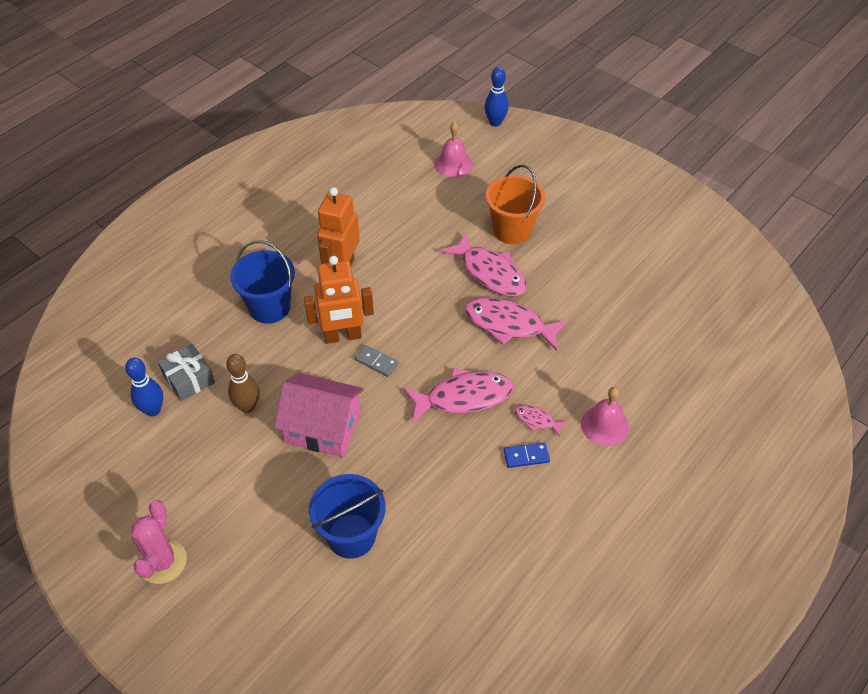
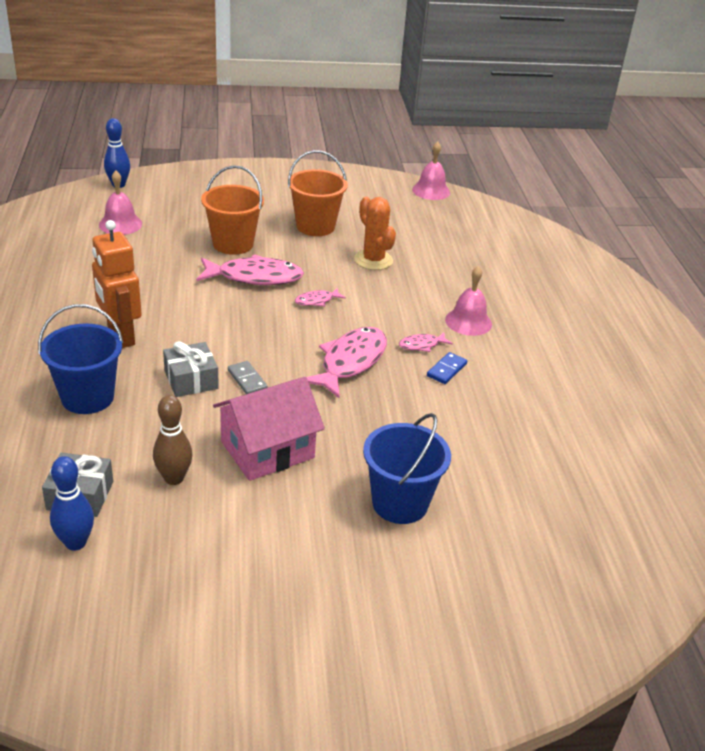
camera: 50 degrees left, 15 degrees down
pink cactus [131,500,187,584] -> none
orange robot [304,256,374,344] -> grey gift [163,341,219,397]
grey domino [355,345,399,377] -> grey domino turned 75 degrees clockwise [228,361,268,394]
pink fish [465,297,568,351] -> pink fish [295,288,346,306], size x0.48
none -> orange bucket [288,150,348,236]
none -> orange cactus [354,197,396,270]
none -> pink bell [412,141,450,200]

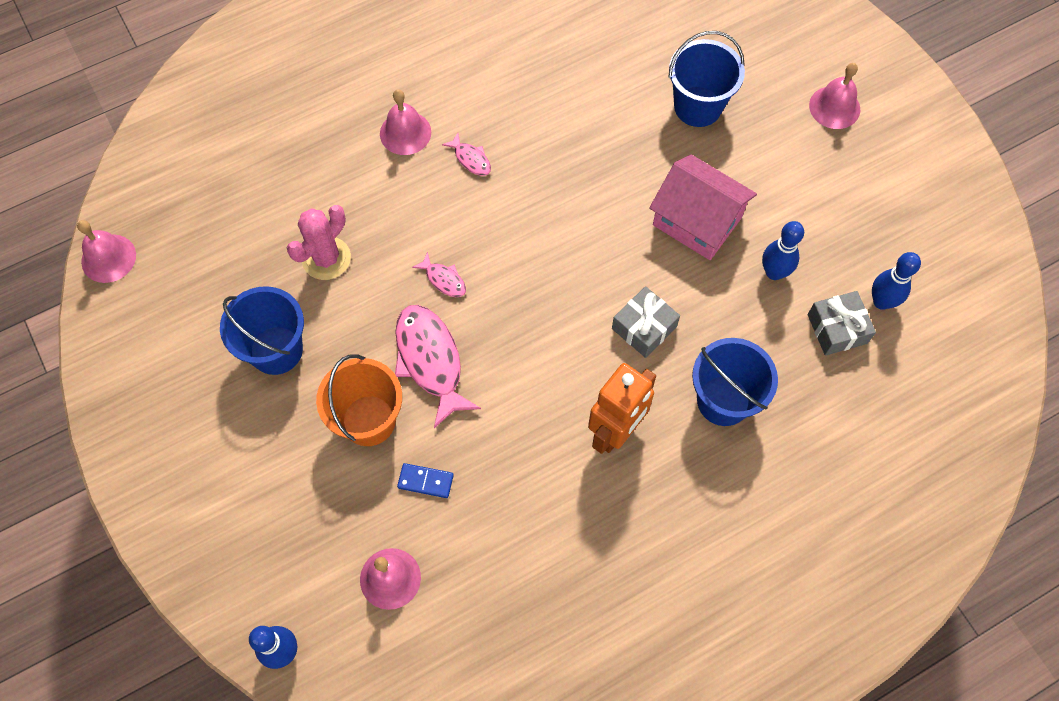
camera: 110 degrees left, 30 degrees up
brown bowling pin [153,395,193,485] -> blue bowling pin [762,221,804,280]
grey domino [228,361,268,394] -> none
orange bucket [288,150,348,236] -> blue bucket [220,286,304,375]
pink fish [306,327,387,398] -> none
orange cactus [354,197,396,270] -> pink cactus [287,205,351,280]
blue domino [427,352,467,384] -> blue domino moved to [397,463,454,498]
none -> pink bell [809,63,860,129]

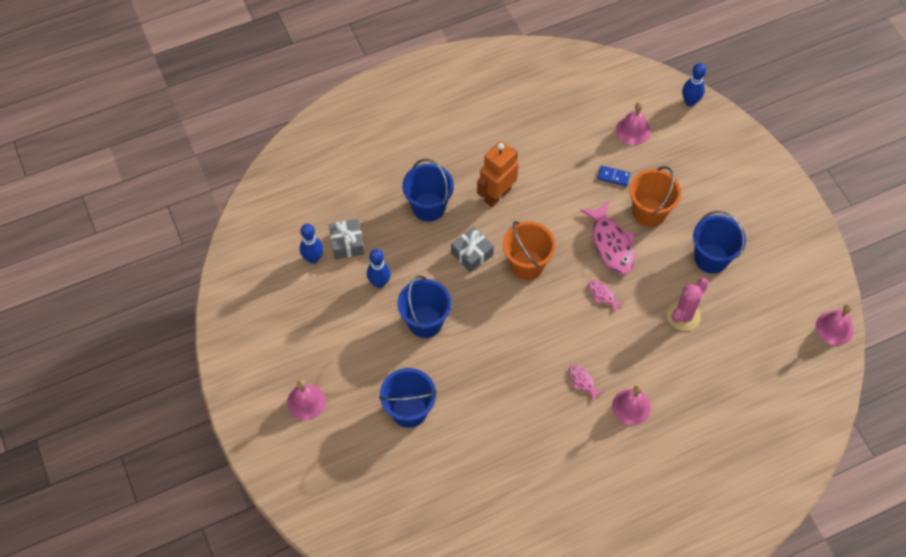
camera: 175 degrees left, 5 degrees down
pink house [649,154,757,260] -> blue bucket [397,276,452,338]
none -> orange bucket [503,221,556,280]

